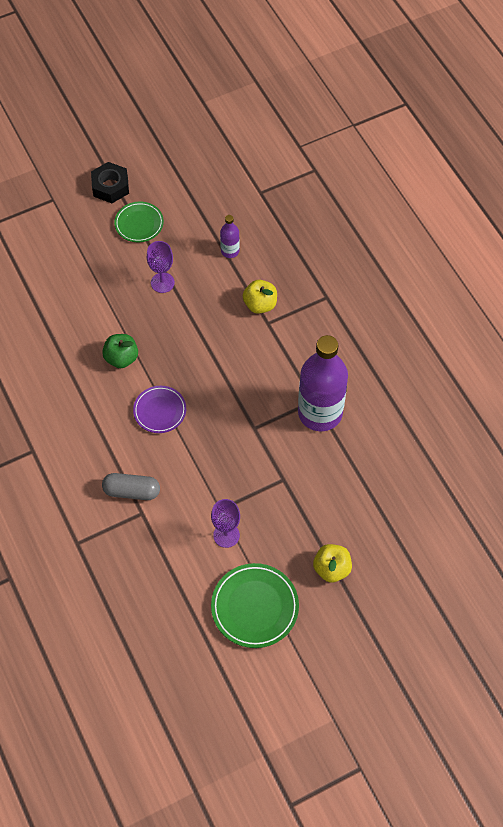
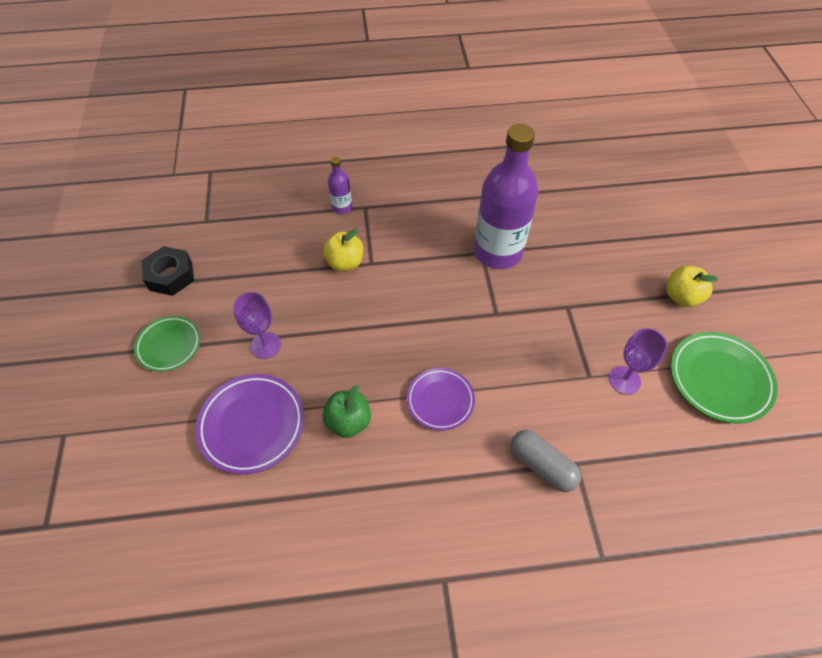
camera: 70 degrees left, 5 degrees down
black nut [91,162,129,203] -> black nut moved to [141,246,194,296]
grey capsule [102,473,160,500] -> grey capsule turned 75 degrees counterclockwise [510,430,581,492]
purple bottle [220,215,240,258] -> purple bottle moved to [328,157,352,214]
none -> purple plate [196,374,304,474]

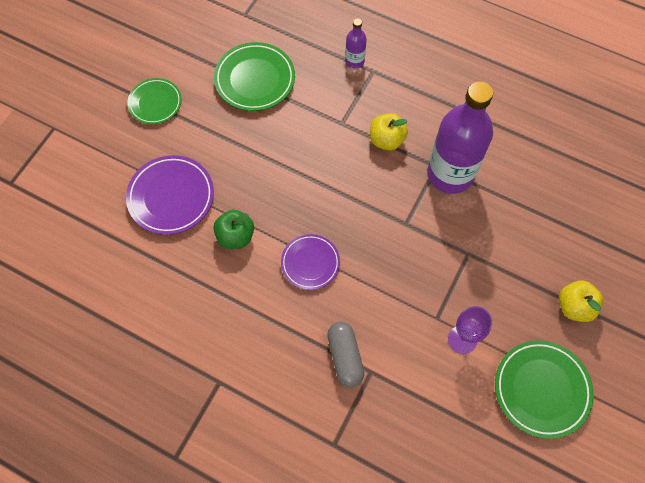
camera: 35 degrees right, 10 degrees up
black nut [141,246,194,296] -> none
purple goblet [233,292,281,359] -> none
yellow apple [323,228,363,271] -> yellow apple moved to [370,113,408,151]
none -> green plate [214,42,295,111]

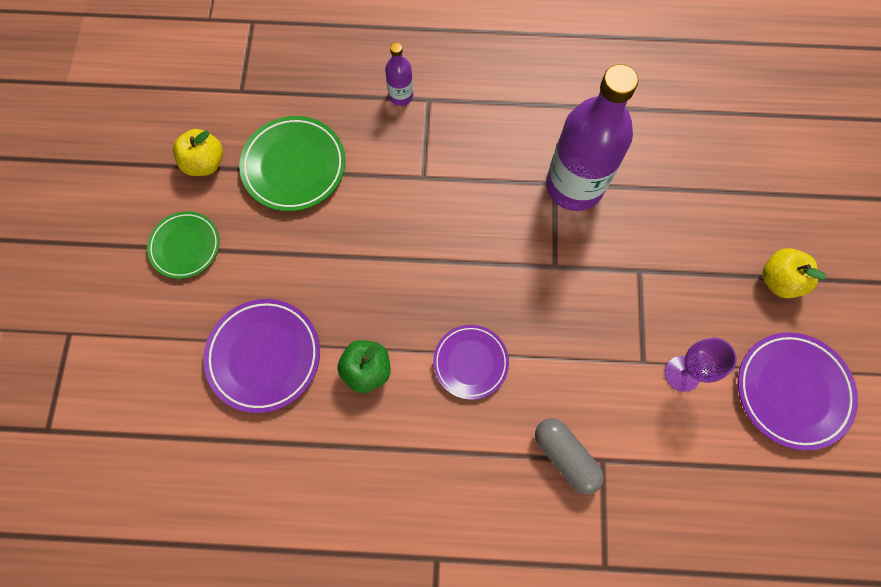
camera: 25 degrees left, 5 degrees up
yellow apple [370,113,408,151] -> yellow apple moved to [173,129,223,176]
green plate [495,340,594,439] -> purple plate [738,332,858,450]

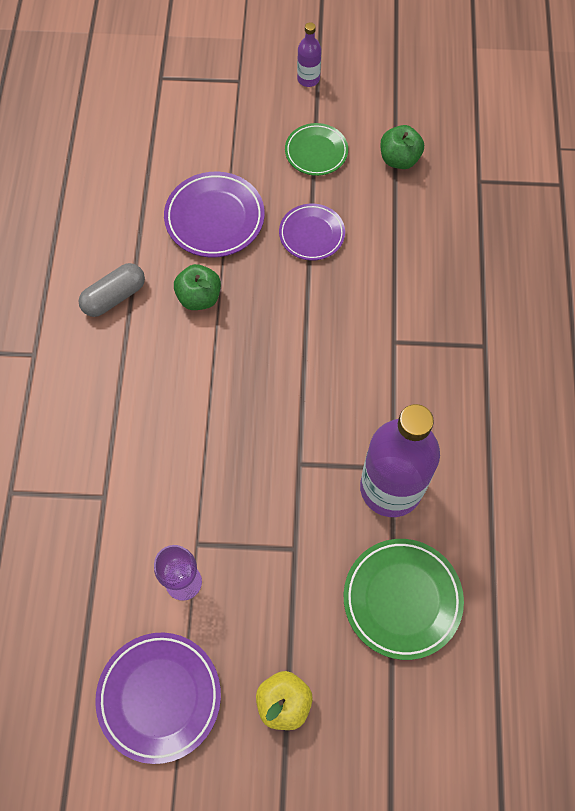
camera: 90 degrees right, 5 degrees down
yellow apple [173,129,223,176] -> green apple [380,125,424,169]
green plate [239,116,346,211] -> green plate moved to [344,539,464,660]
purple bottle [385,43,413,106] -> purple bottle moved to [297,22,321,87]
purple plate [433,325,509,400] -> purple plate moved to [279,204,345,261]
grey capsule [535,418,604,495] -> grey capsule moved to [78,263,145,317]

